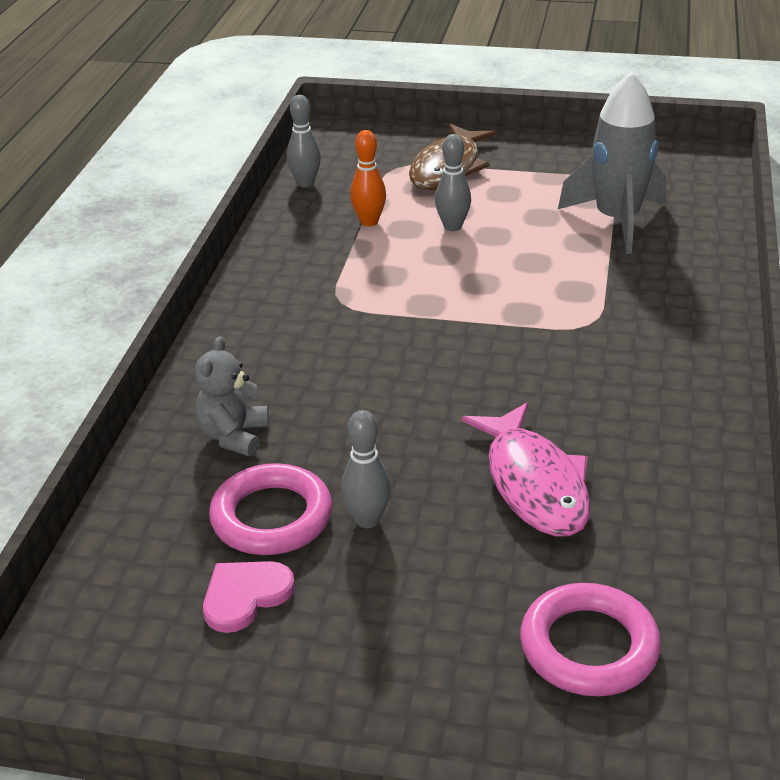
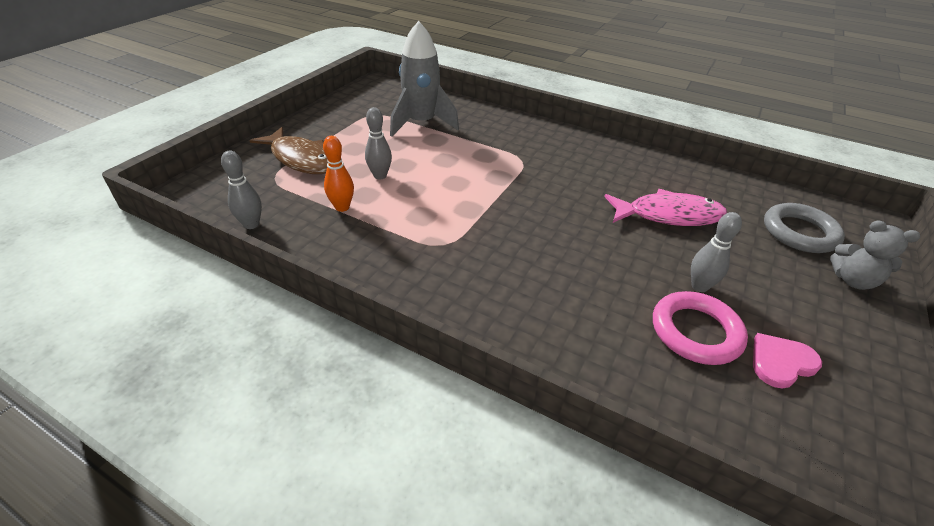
camera: 75 degrees left, 5 degrees up
grey teddy bear [194,336,269,456] -> grey teddy bear moved to [830,220,920,290]
pink heart [203,561,295,633] -> pink heart turned 90 degrees clockwise [753,333,822,389]
pink ring [520,583,661,696] -> grey ring [764,203,845,253]

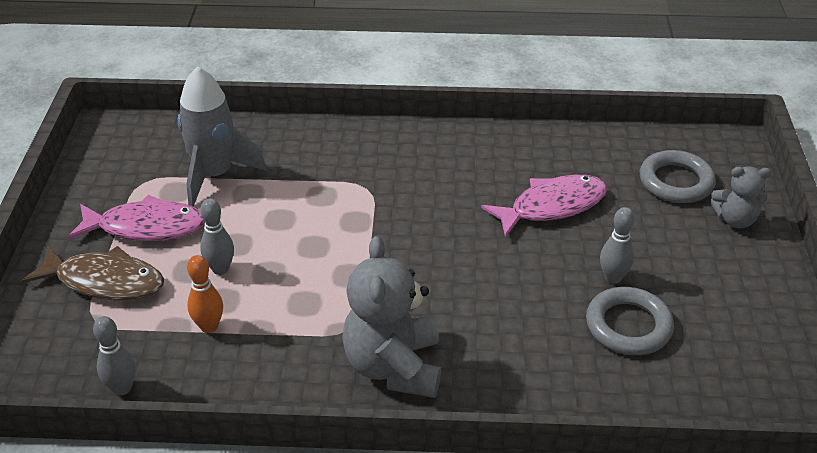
camera: 25 degrees left, 0 degrees up
pink ring [653,291,748,365] -> grey ring [586,287,674,355]
pink heart [753,333,822,389] -> none
none -> pink fish [68,195,205,241]
none -> grey teddy bear [342,236,441,398]

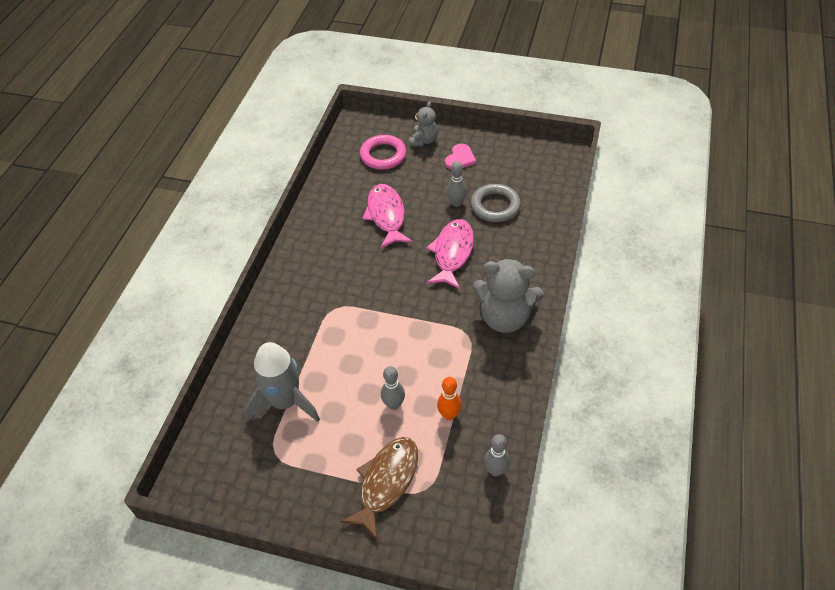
camera: 75 degrees left, 10 degrees up
pink fish [68,195,205,241] -> pink fish moved to [427,219,474,289]
grey ring [640,150,716,203] -> pink ring [360,135,406,170]
none -> pink heart [445,143,476,170]

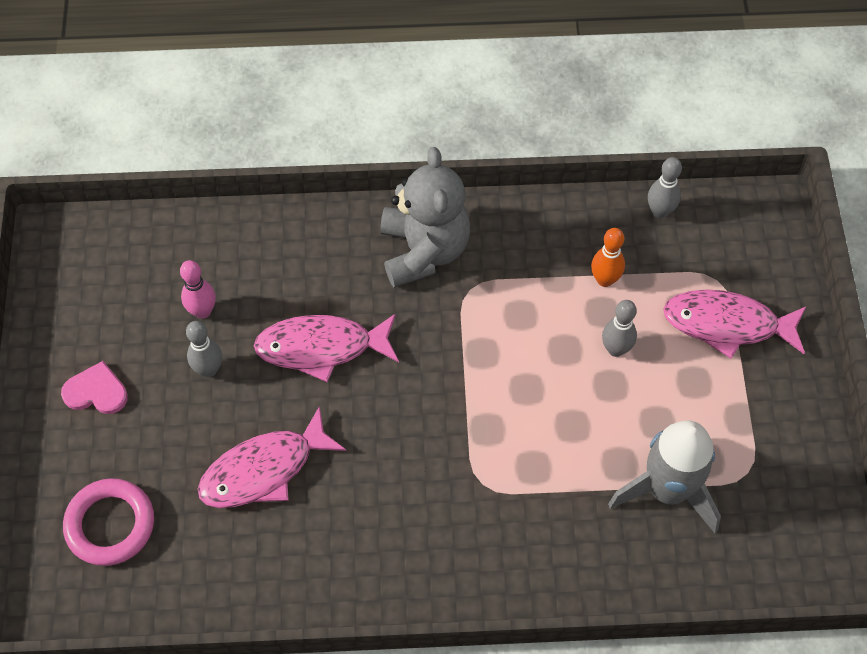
camera: 110 degrees left, 10 degrees up
brown fish [341,437,418,540] -> pink fish [663,289,807,359]
grey teddy bear [409,101,438,146] -> none
grey ring [471,184,521,222] -> pink bowling pin [180,260,216,319]

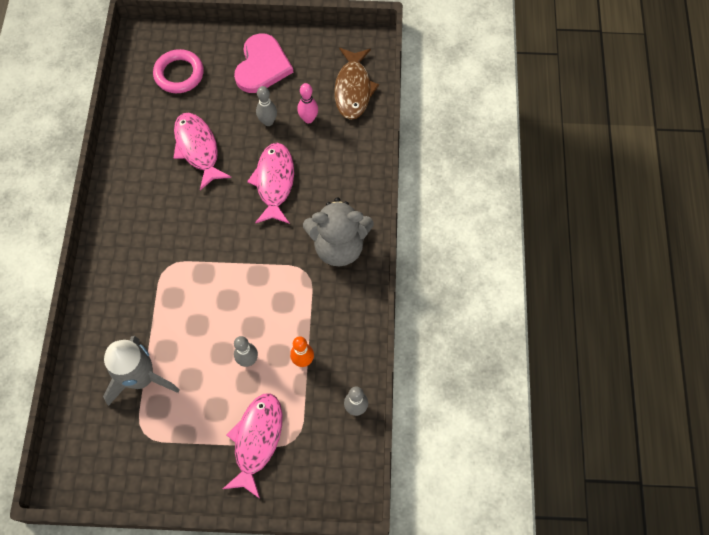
camera: 95 degrees right, 5 degrees up
pink heart [61,361,128,414] -> pink heart [234,33,293,93], size x1.76
none -> brown fish [334,48,379,120]

